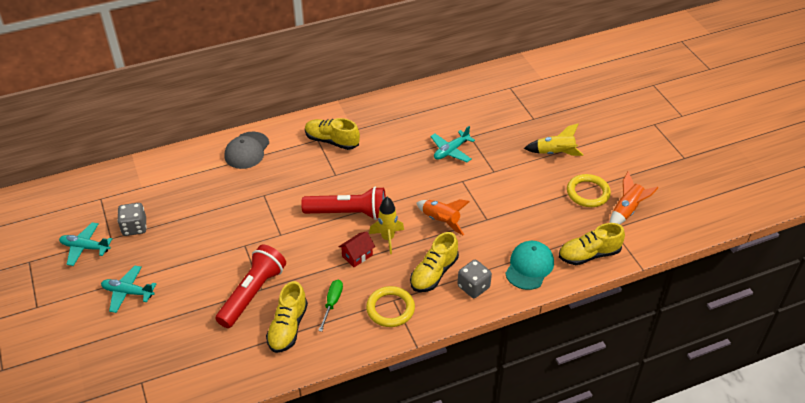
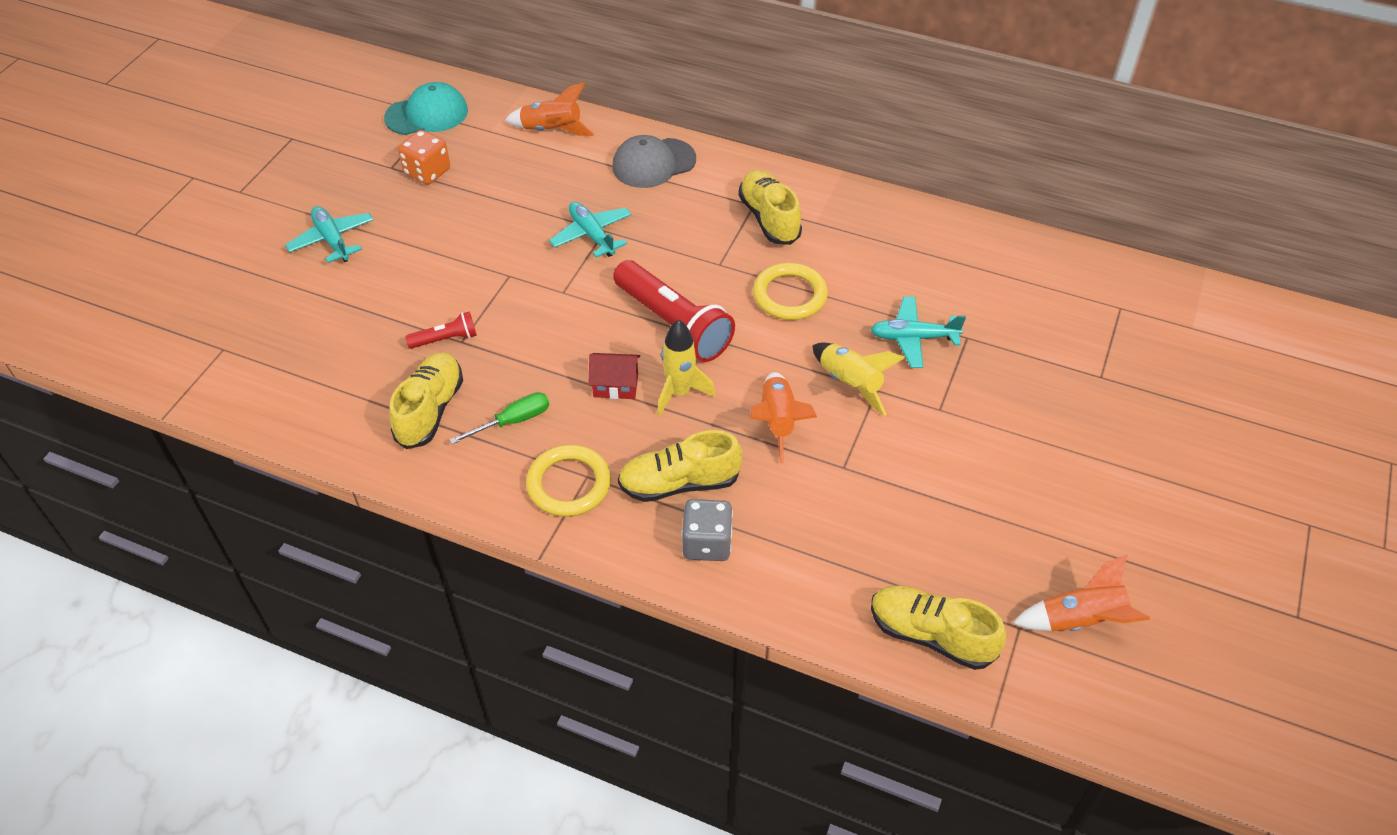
camera: 45 degrees right, 5 degrees up
turquoise plane [59,222,112,266] -> turquoise plane moved to [549,202,632,257]
grey dice [117,203,147,236] -> orange dice [398,130,450,185]
red flashlight [215,244,286,328] -> red flashlight [405,312,477,349], size x0.48
yellow shoe [266,281,308,353] -> yellow shoe turned 135 degrees clockwise [389,353,463,449]
turquoise cap [505,241,554,290] -> turquoise cap moved to [384,82,468,135]
yellow rocket [524,123,583,156] -> yellow rocket moved to [812,343,905,416]
yellow ring [567,174,611,207] -> yellow ring moved to [753,263,828,320]
none -> orange rocket [504,82,594,136]

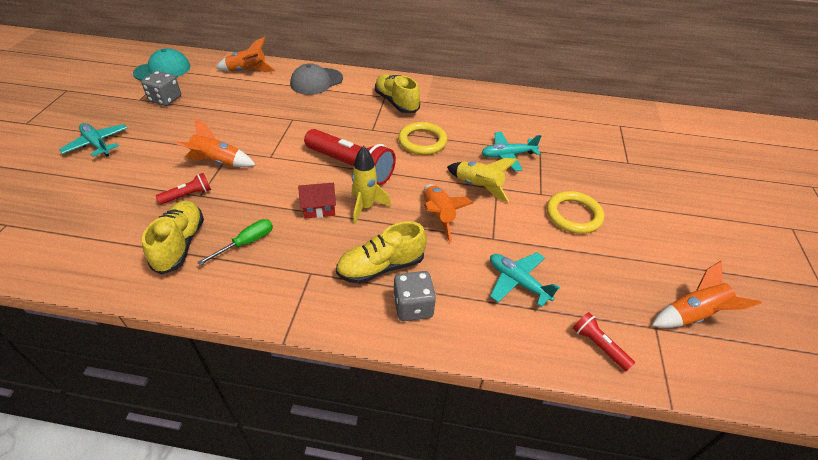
camera: 15 degrees left, 5 degrees down
orange dice [398,130,450,185] -> grey dice [141,71,181,106]
yellow ring [526,445,611,517] -> yellow ring moved to [547,191,604,234]
turquoise plane [549,202,632,257] -> turquoise plane moved to [490,252,560,307]
yellow shoe [871,586,1006,670] -> red flashlight [573,312,635,371]
none -> orange rocket [175,118,255,167]

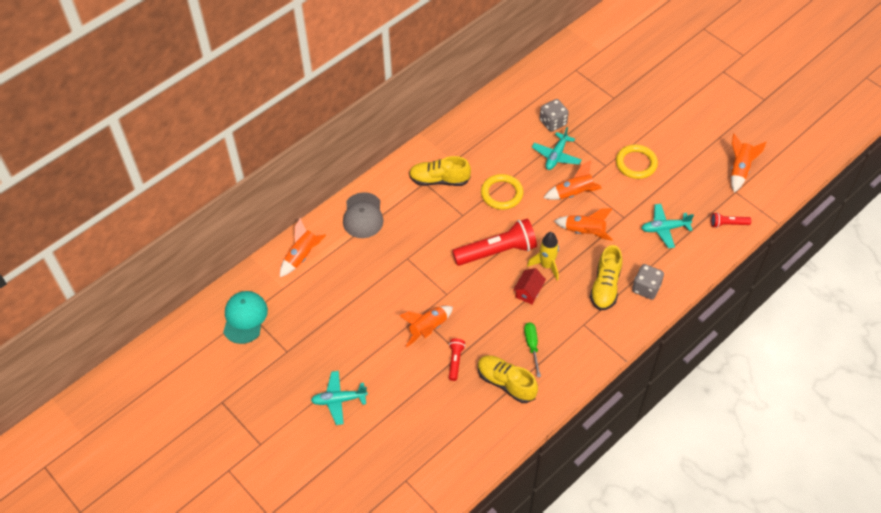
camera: 50 degrees left, 10 degrees up
grey dice [141,71,181,106] -> grey dice moved to [540,99,569,132]
yellow rocket [447,158,517,202] -> orange rocket [543,160,602,200]

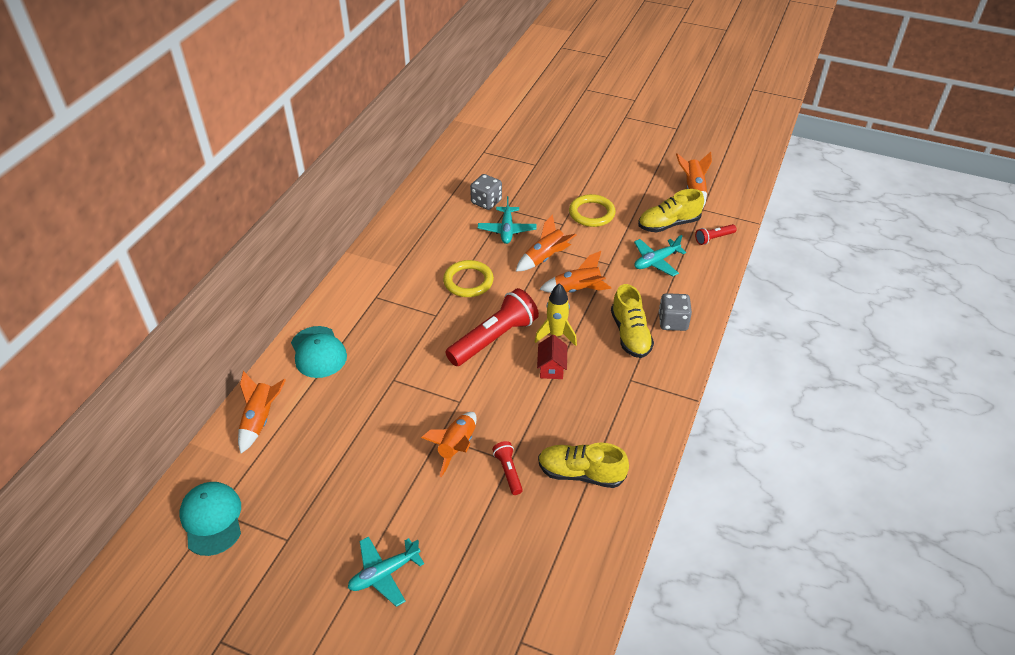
camera: 25 degrees left, 10 degrees down
grey cap [343,192,383,238] -> turquoise cap [291,326,347,378]
yellow shoe [409,156,471,186] -> yellow shoe moved to [638,189,704,233]
green screwdriver [524,322,541,377] -> none

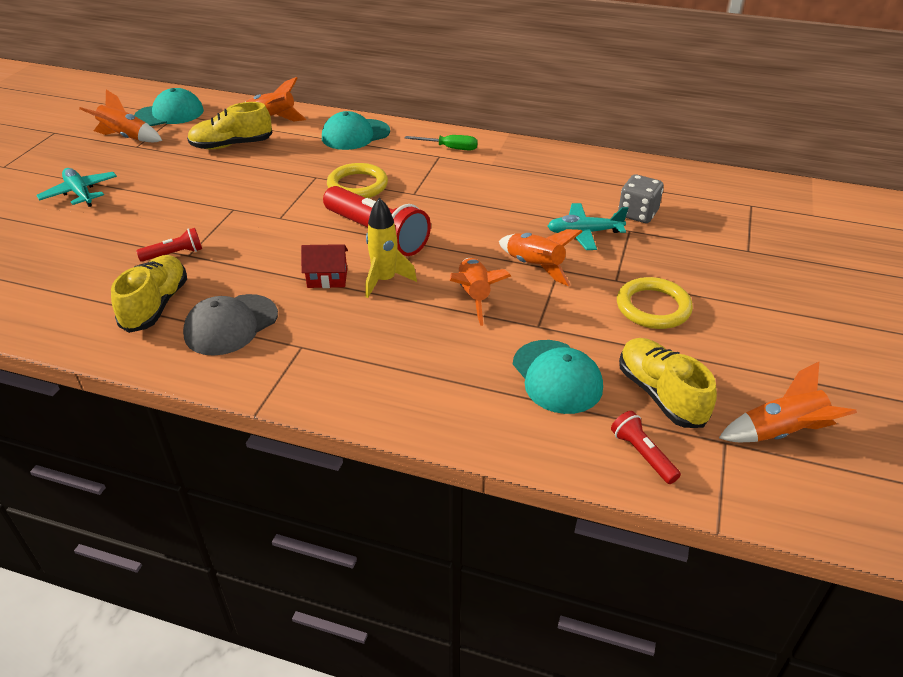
camera: 85 degrees right, 5 degrees down
orange rocket [421,412,477,477] -> orange rocket moved to [79,90,162,142]
yellow ring [443,260,494,297] -> yellow ring moved to [327,163,388,198]
yellow shoe [611,284,654,358] -> yellow shoe moved to [187,102,273,149]
turquoise plane [634,235,686,276] -> turquoise cap [513,340,603,414]
grey dice [659,293,692,331] -> none
none -> grey cap [183,294,278,356]
none -> green screwdriver [405,135,478,150]

